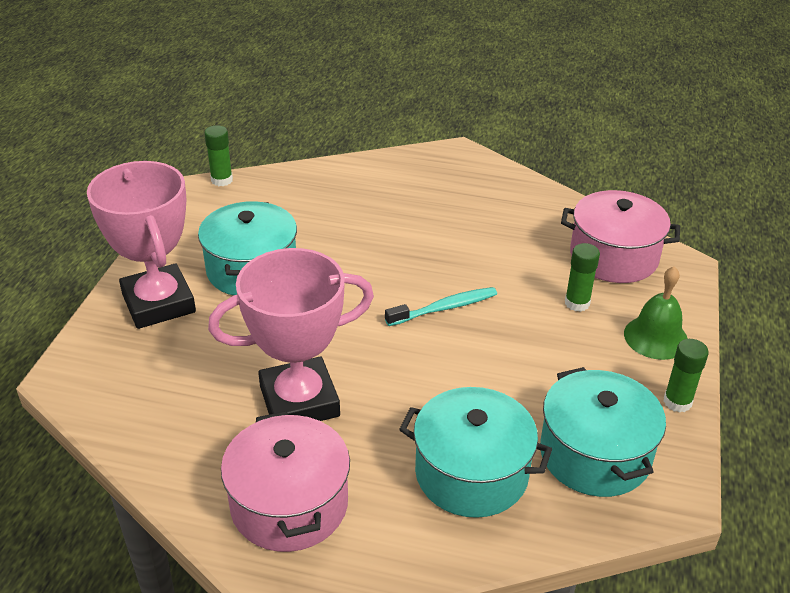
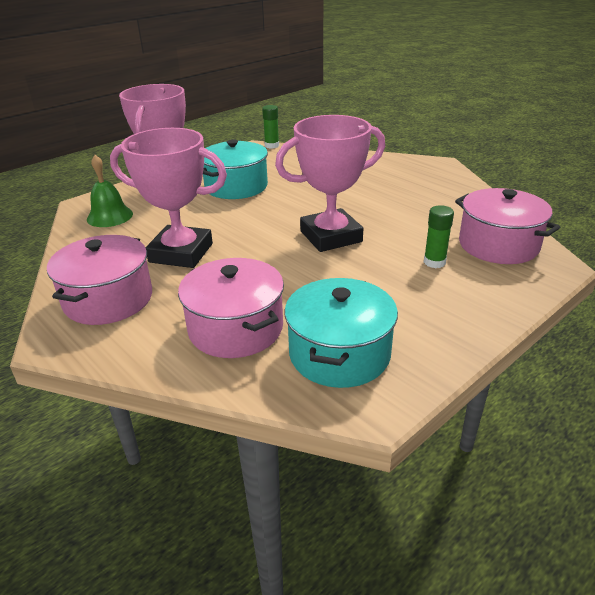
camera: 35 degrees right, 5 degrees down
turquoise toothbrush [385,287,497,326] -> pink trophy [275,115,385,252]
turquoise pot [399,387,552,518] -> pink pot [178,258,284,358]
green bell [624,266,688,360] -> green bell moved to [87,155,133,227]
green glue stick [663,339,709,413] -> none

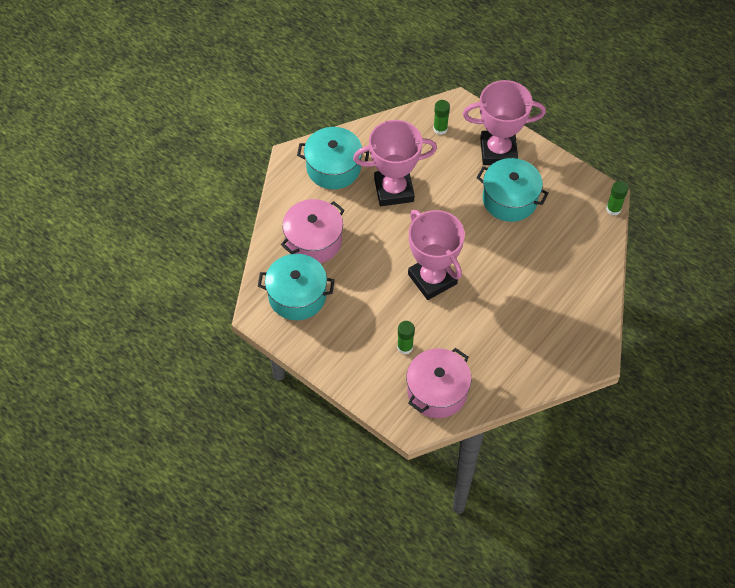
camera: 80 degrees right, 25 degrees up
pink pot [47,235,152,325] -> turquoise pot [297,127,369,189]
green bell [87,155,133,227] -> green glue stick [433,100,450,135]
pink trophy [110,128,227,268] -> pink trophy turned 75 degrees clockwise [353,120,437,206]

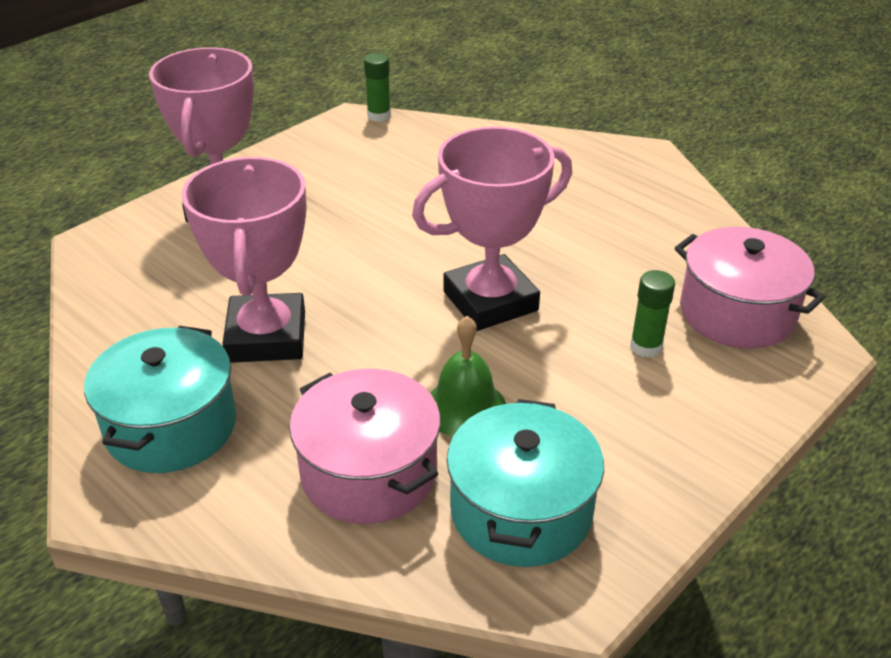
camera: 85 degrees left, 20 degrees down
green glue stick [433,100,450,135] -> none
turquoise pot [476,158,549,222] -> none
none -> green bell [430,316,506,437]

